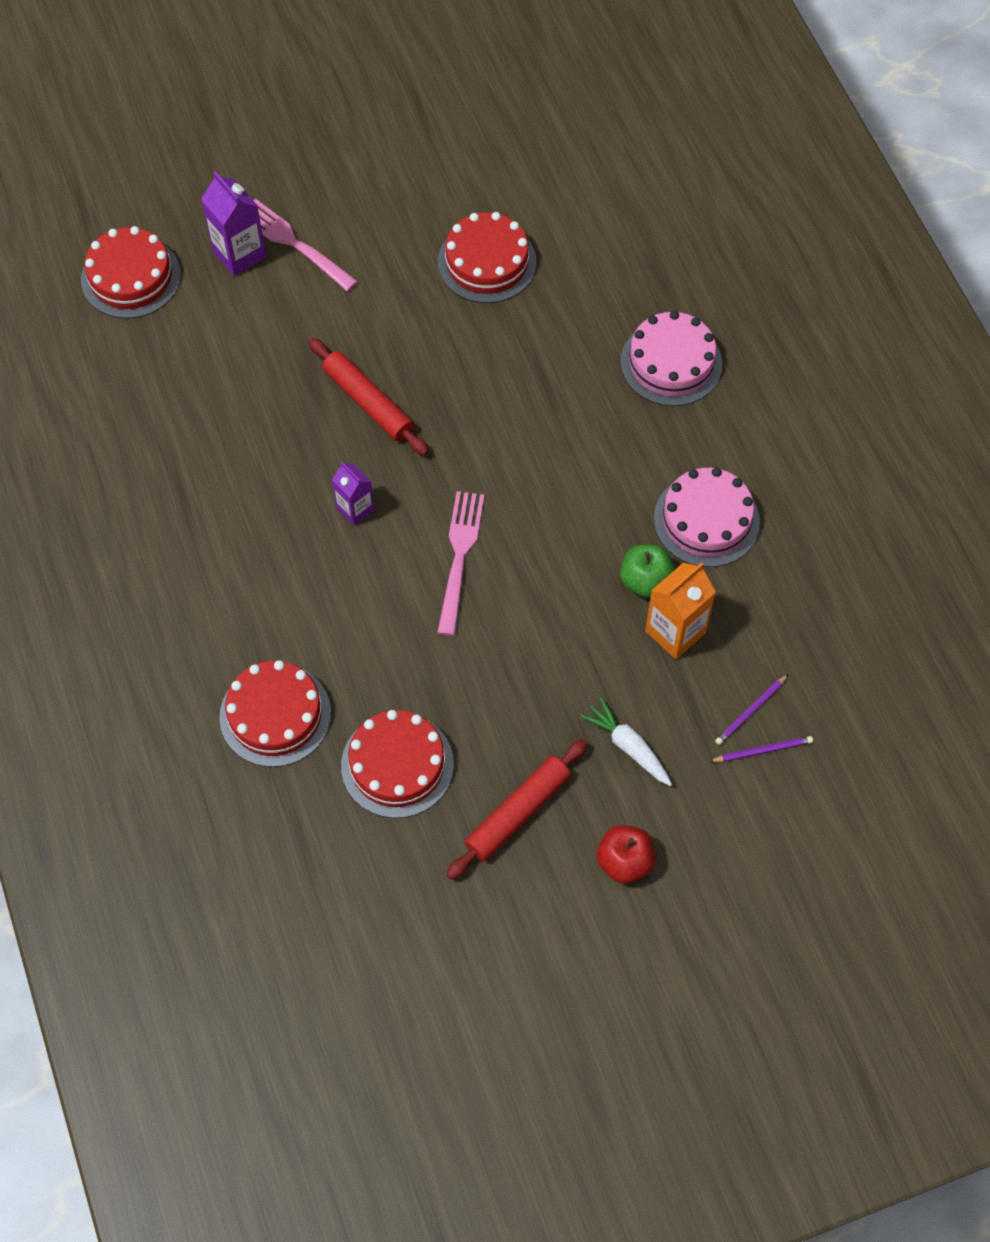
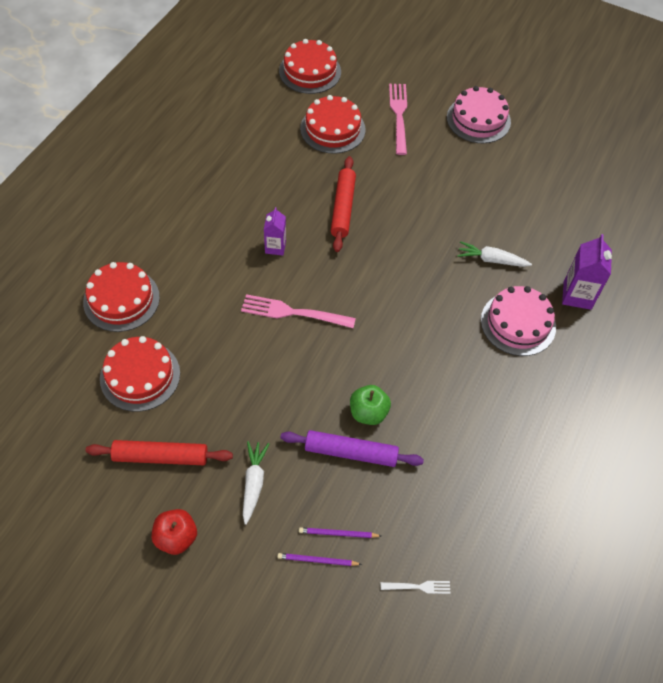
camera: 45 degrees right, 5 degrees down
purple carton [201,171,266,276] -> purple carton moved to [562,234,612,310]
pink fork [437,491,484,636] -> pink fork turned 135 degrees counterclockwise [241,294,356,328]
red cake [438,212,536,303] -> red cake moved to [300,95,366,154]
orange carton [645,562,716,659] -> purple rolling pin [280,430,424,467]
pink cake [654,468,760,567] -> pink cake moved to [447,86,511,143]
purple pencil [709,736,813,762] -> purple pencil turned 150 degrees clockwise [278,553,362,566]
none -> white fork [381,581,451,594]
none -> white carrot [457,241,532,267]

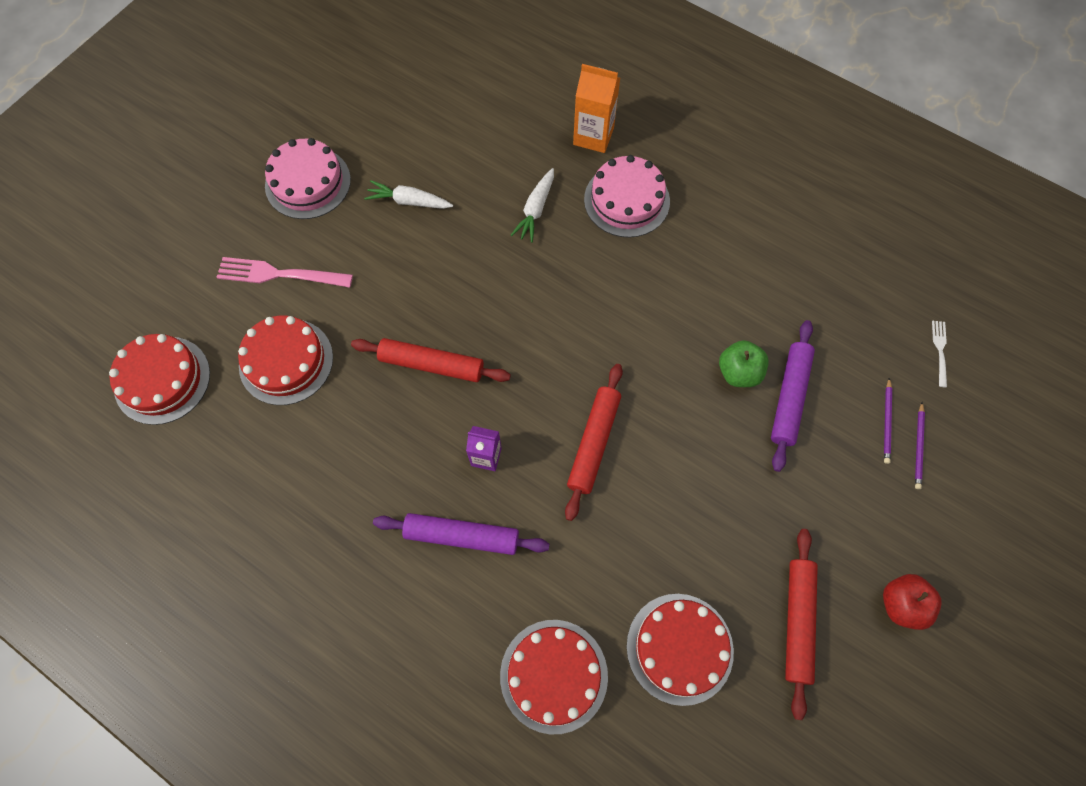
camera: 80 degrees left, 10 degrees up
pink fork [241,294,356,328] -> red rolling pin [565,364,623,521]
white carrot [243,441,269,525] -> white carrot moved to [364,180,453,209]
purple carton [562,234,612,310] -> orange carton [573,64,620,153]
none -> purple rolling pin [373,513,549,555]

